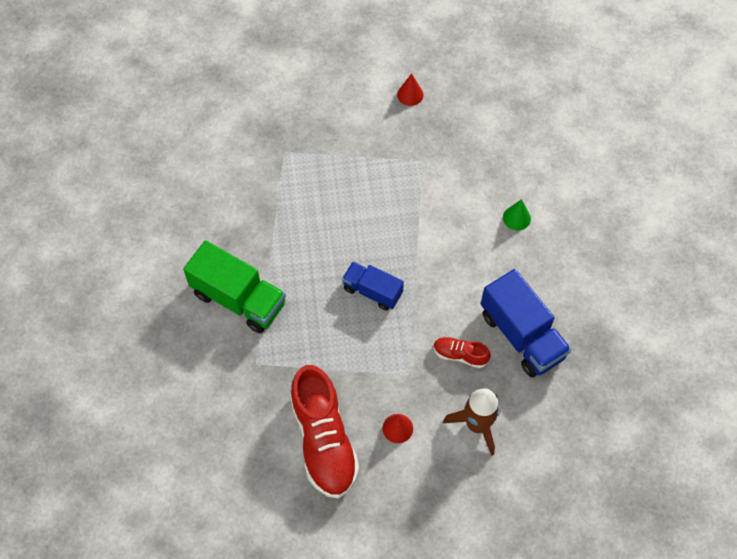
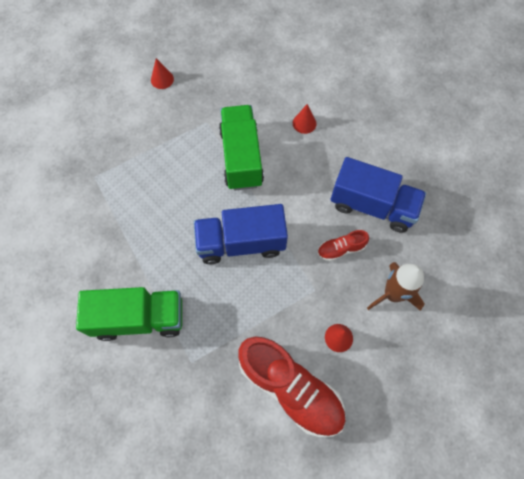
camera: 35 degrees left, 5 degrees up
blue truck [342,262,404,311] -> blue truck [194,204,288,264], size x1.63
green cone [503,199,531,230] -> red cone [293,104,317,134]
none -> green truck [219,105,264,190]

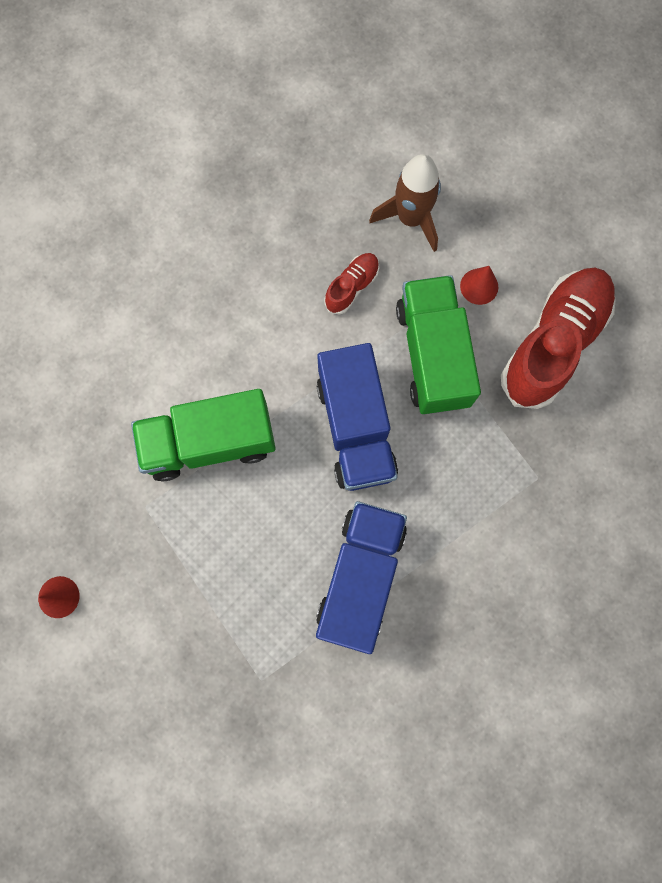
camera: 95 degrees left, 10 degrees up
green truck [76,287,182,341] -> green truck moved to [396,275,481,414]
red cone [293,104,317,134] -> none
red shoe [317,230,369,261] -> red shoe turned 120 degrees counterclockwise [324,253,379,315]
blue truck [330,157,426,233] -> blue truck moved to [316,501,407,654]

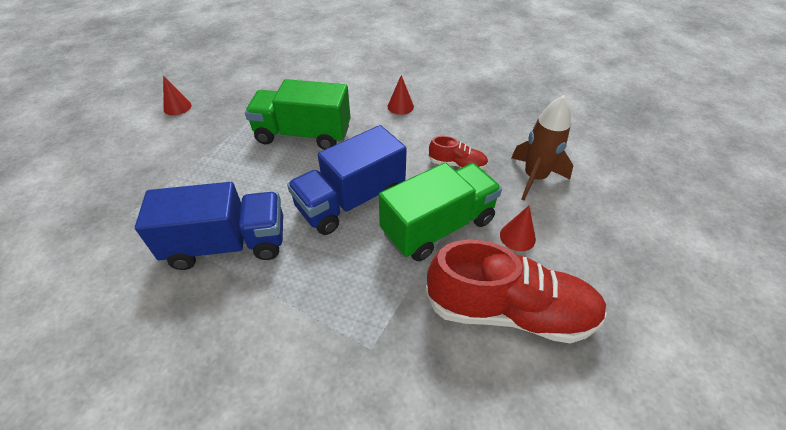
camera: 65 degrees right, 30 degrees down
green truck [131,389,276,481] -> green truck turned 45 degrees counterclockwise [245,79,351,150]
none -> red cone [388,75,414,115]

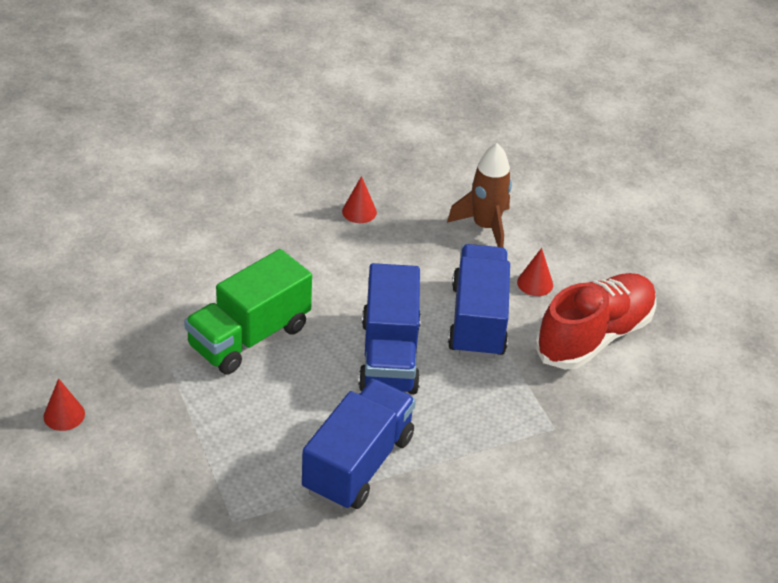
camera: 55 degrees left, 5 degrees down
green truck [379,162,502,261] -> blue truck [448,244,510,359]
red cone [388,75,414,115] -> red cone moved to [342,176,377,223]
red shoe [428,136,488,169] -> none

